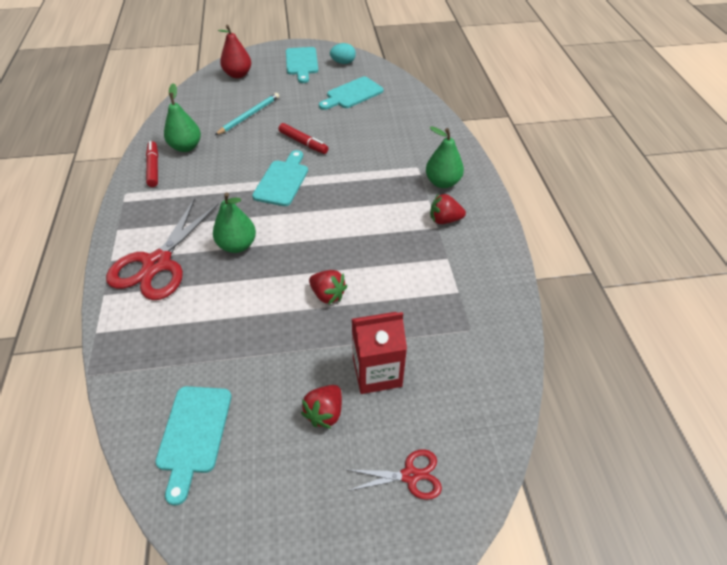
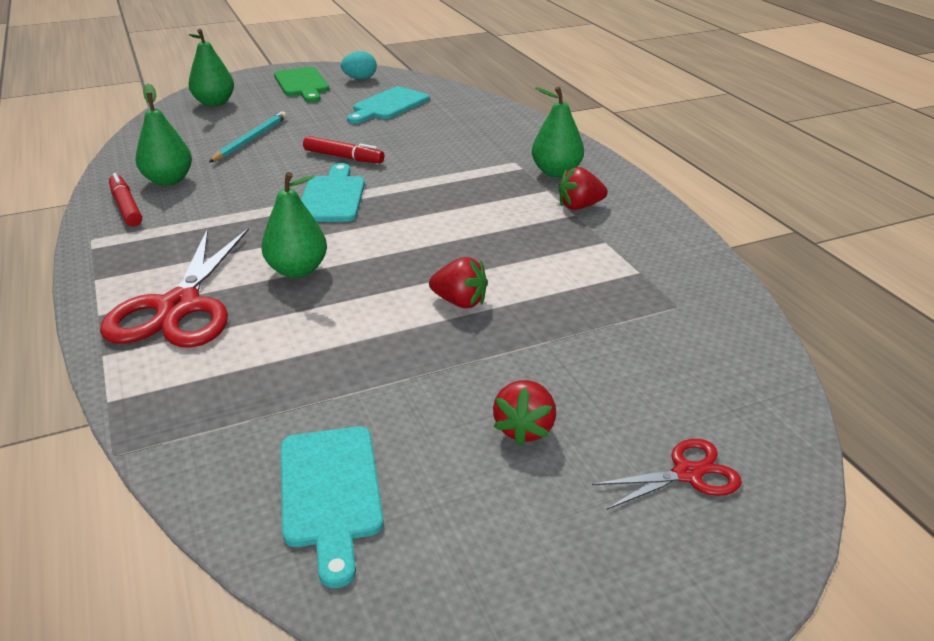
camera: 15 degrees left, 15 degrees down
red pear [218,25,251,78] -> green pear [188,29,234,106]
turquoise cutting board [286,47,318,83] -> green cutting board [274,67,329,102]
red carton [352,312,407,394] -> none

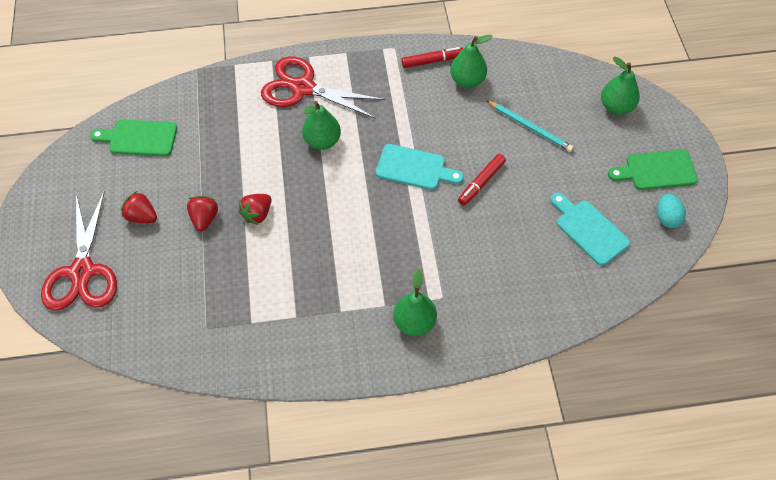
camera: 105 degrees right, 25 degrees up
turquoise cutting board [281,426,384,588] -> green cutting board [90,119,177,156]
red strawberry [558,167,608,210] -> red strawberry moved to [187,196,218,231]
red scissors [592,439,742,510] -> red scissors [41,190,117,311], size x1.99

